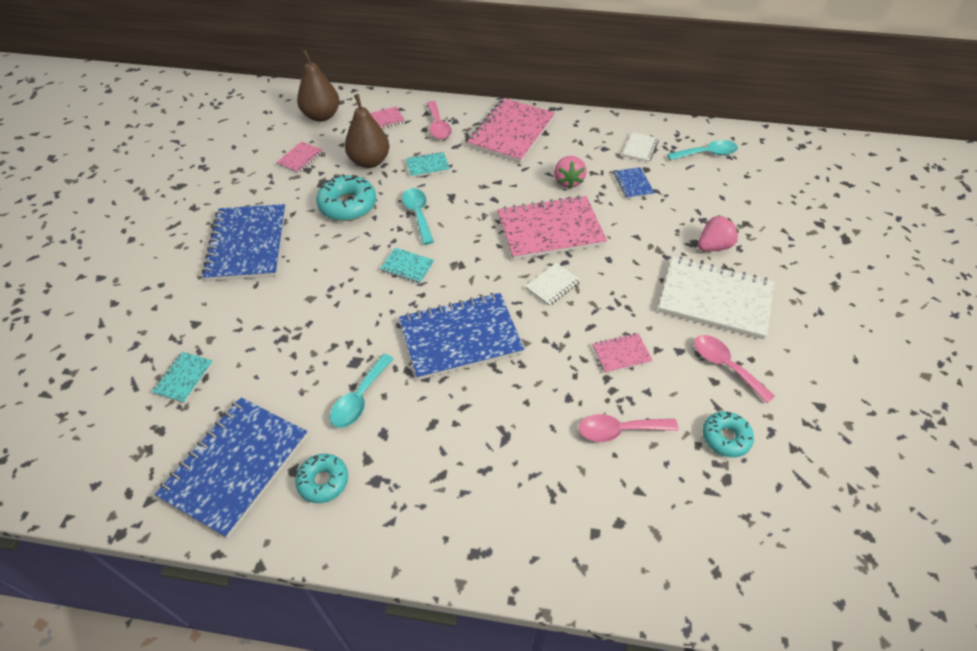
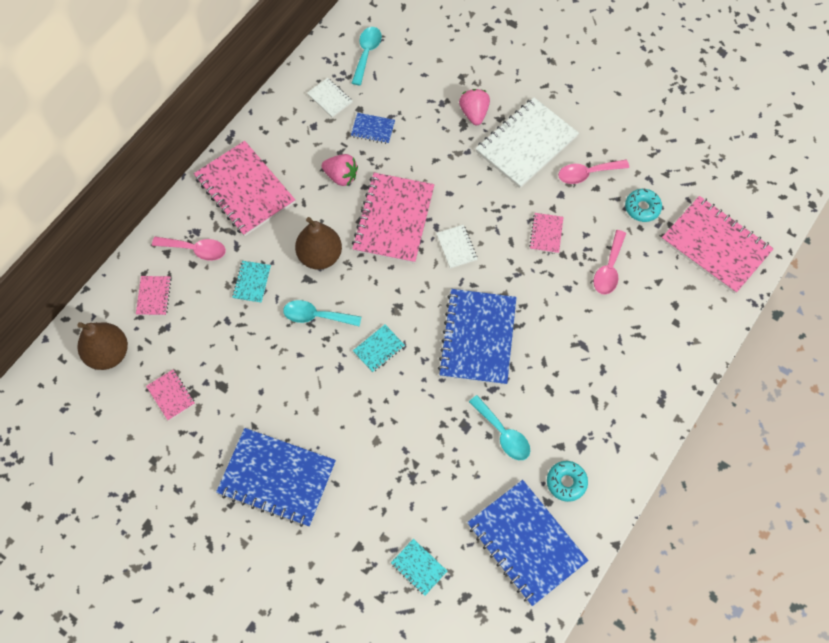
camera: 65 degrees left, 15 degrees up
turquoise donut [316,174,376,221] -> none
brown pear [345,94,390,168] -> brown pear moved to [295,217,342,270]
none -> pink notebook [662,196,774,294]

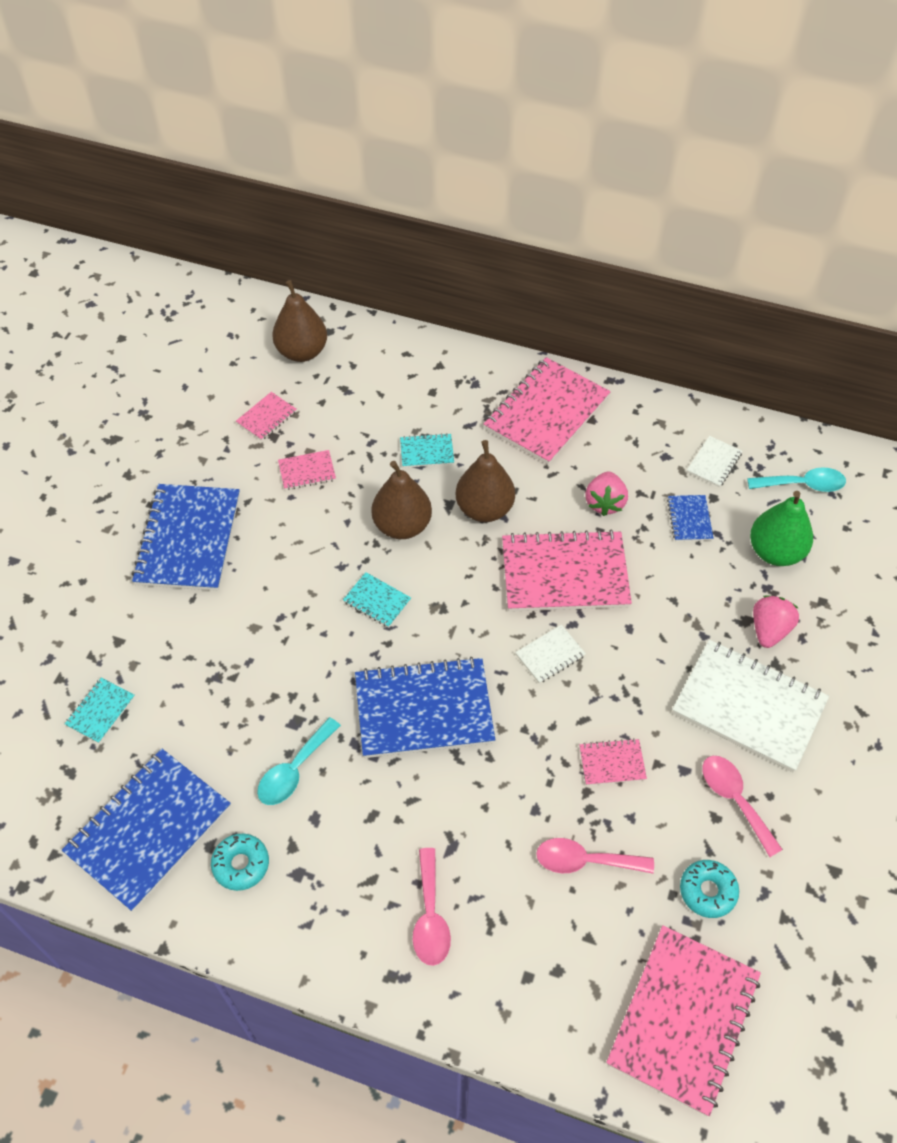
camera: 75 degrees right, 10 degrees down
pink notebook [136,276,171,316] -> pink notebook moved to [278,450,336,490]
pink spoon [152,237,226,261] -> pink spoon moved to [413,848,451,966]
turquoise spoon [283,300,361,327] -> brown pear [371,461,432,539]
pink strawberry [459,89,490,125] -> pink strawberry turned 45 degrees counterclockwise [753,595,799,648]
none -> green pear [750,491,813,566]

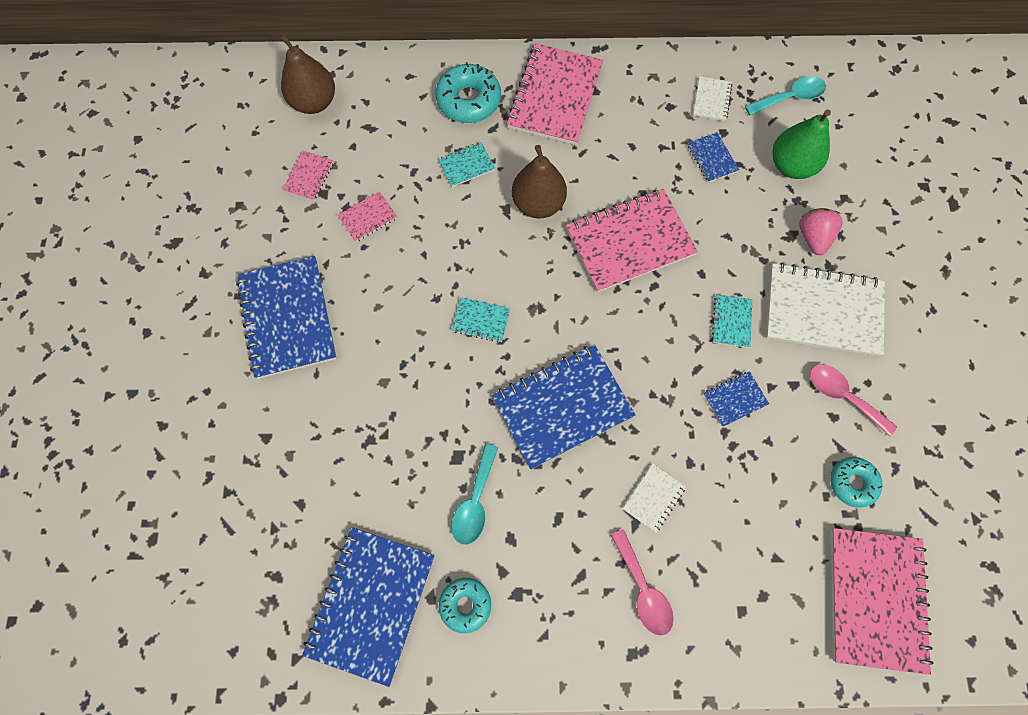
camera: 20 degrees left, 15 degrees up
turquoise notebook [65,678,135,744] -> turquoise notebook moved to [712,294,752,348]
brown pear [371,461,432,539] -> none
white notebook [515,625,586,684] -> white notebook moved to [623,464,686,533]
pink spoon [536,838,654,874] -> none
pink notebook [579,738,647,785] -> blue notebook [704,371,769,427]
pink strawberry [585,472,628,516] -> none
none -> turquoise donut [435,62,501,123]

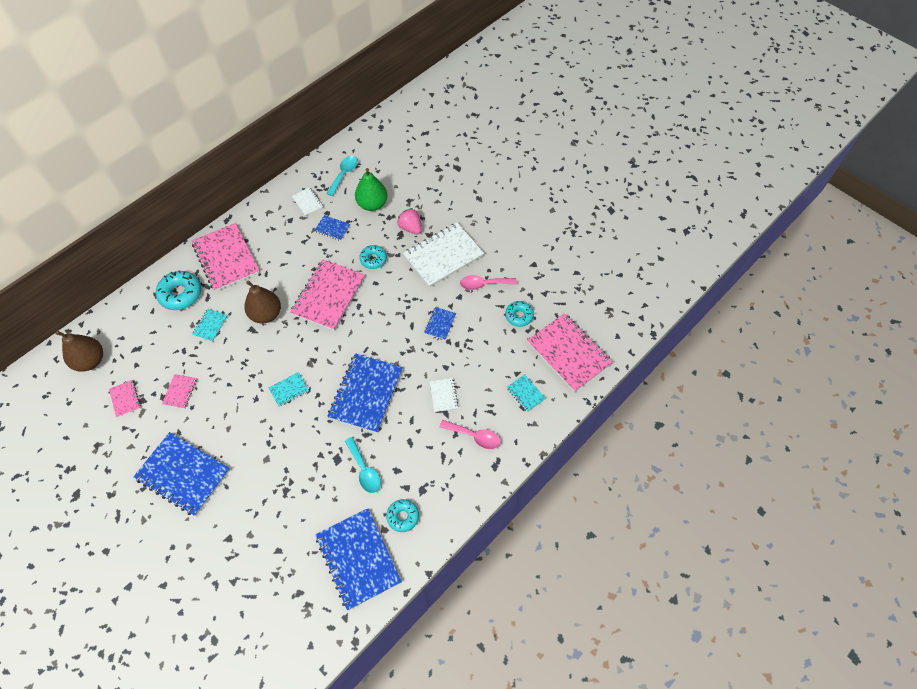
camera: 45 degrees left, 10 degrees down
turquoise notebook [712,294,752,348] -> turquoise notebook moved to [507,374,546,412]
none -> turquoise donut [360,245,387,269]

